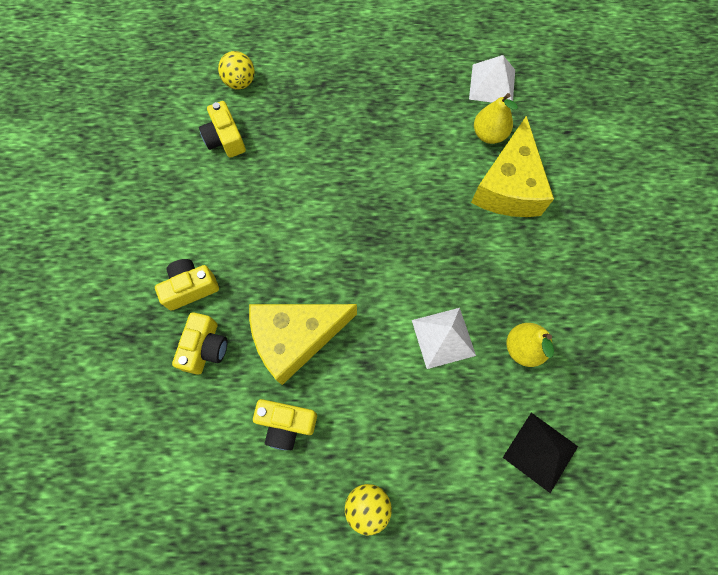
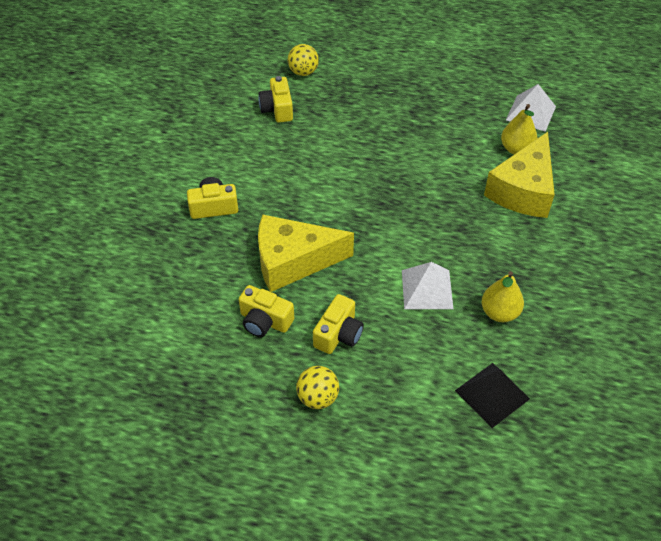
camera: 15 degrees right, 20 degrees down
yellow camera [172,312,228,375] -> yellow camera moved to [313,294,364,354]

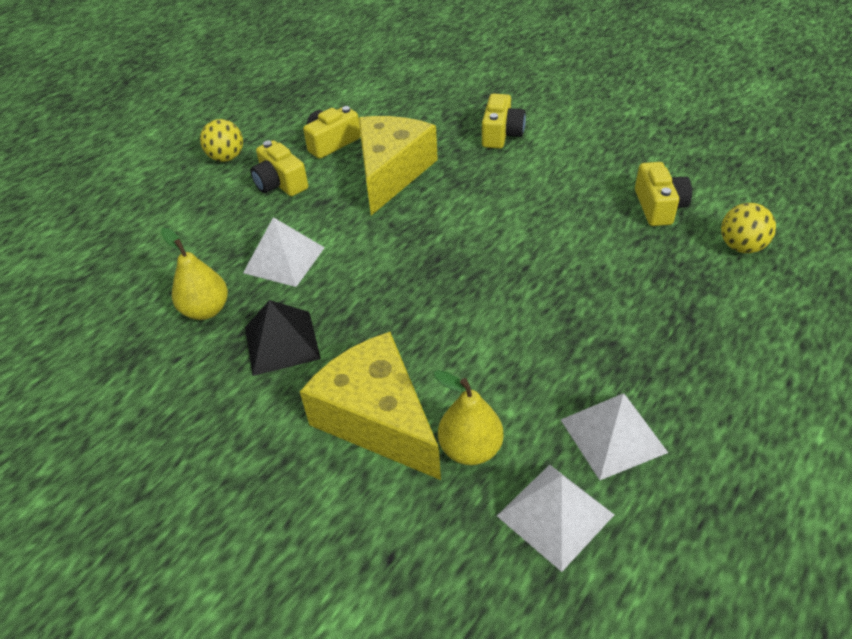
camera: 115 degrees right, 5 degrees down
yellow camera [258,76,293,123] -> yellow camera turned 75 degrees clockwise [635,162,692,226]
black pyramid [455,363,530,428] -> black pyramid moved to [245,300,321,376]
none -> white pyramid [561,393,668,480]

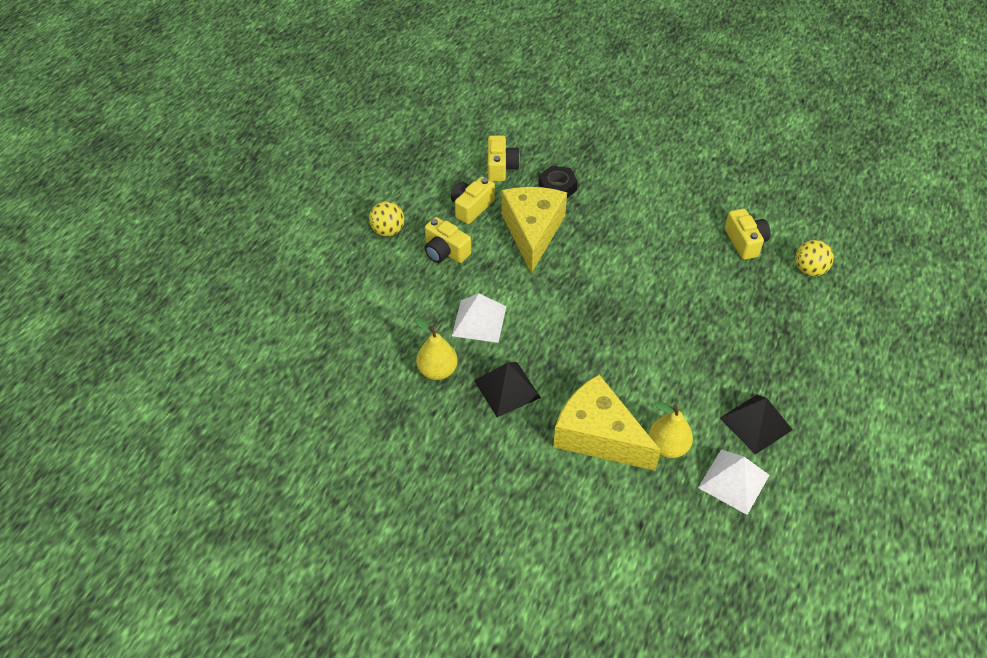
camera: 15 degrees left, 5 degrees up
yellow camera [482,93,526,149] -> yellow camera moved to [488,135,520,181]
white pyramid [561,393,668,480] -> black pyramid [720,395,793,455]
none -> black nut [538,165,578,198]

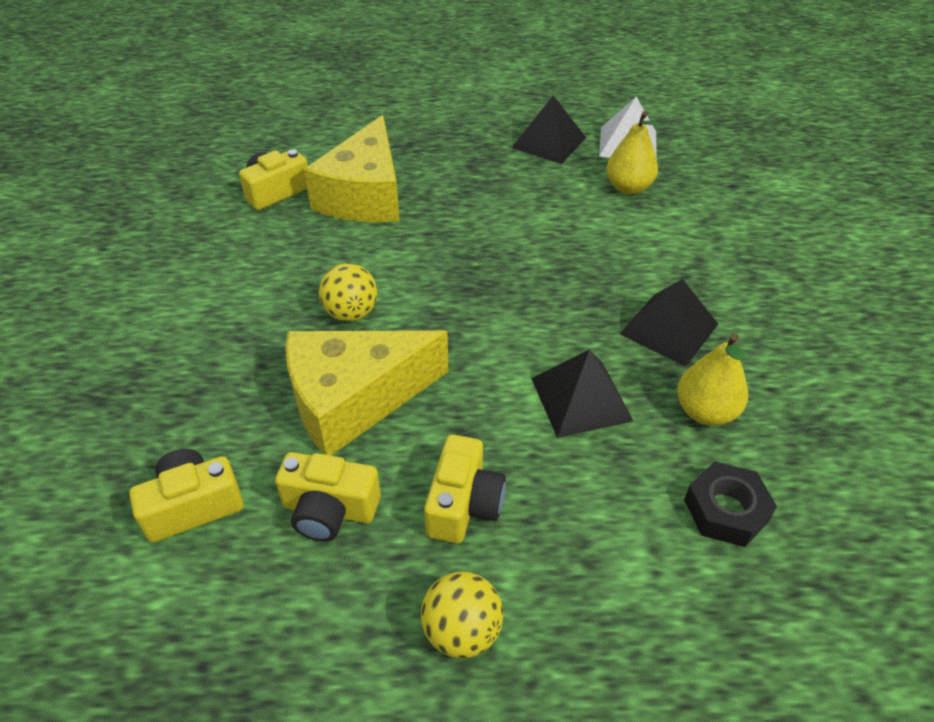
camera: 115 degrees left, 5 degrees down
white pyramid [452,293,506,343] -> black pyramid [531,349,633,438]
black nut [538,165,578,198] -> black nut moved to [684,462,777,547]
yellow cheese [553,375,661,471] -> yellow cheese moved to [304,115,400,222]
yellow ball [795,240,834,276] -> yellow ball moved to [319,263,377,321]

